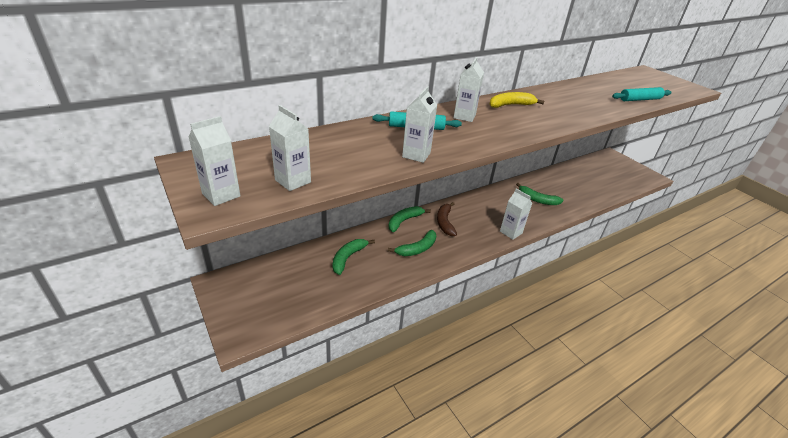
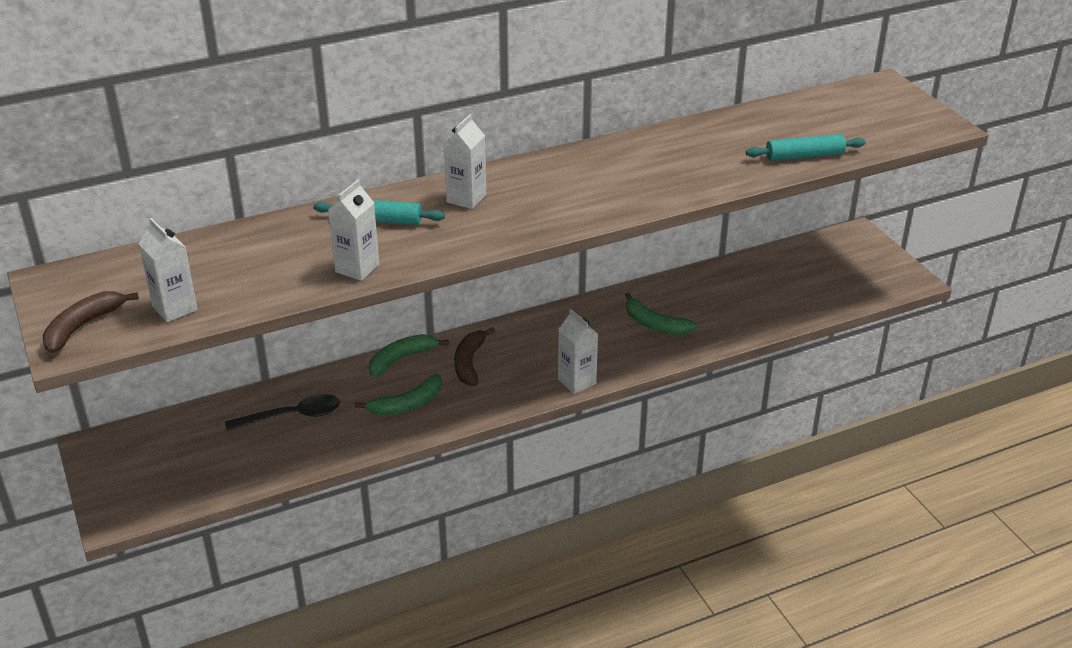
camera: 10 degrees right, 0 degrees up
white carton [189,116,240,206] -> brown banana [43,291,139,353]
green banana [332,239,375,275] -> black spoon [225,394,340,431]
yellow banana [490,92,544,108] -> none

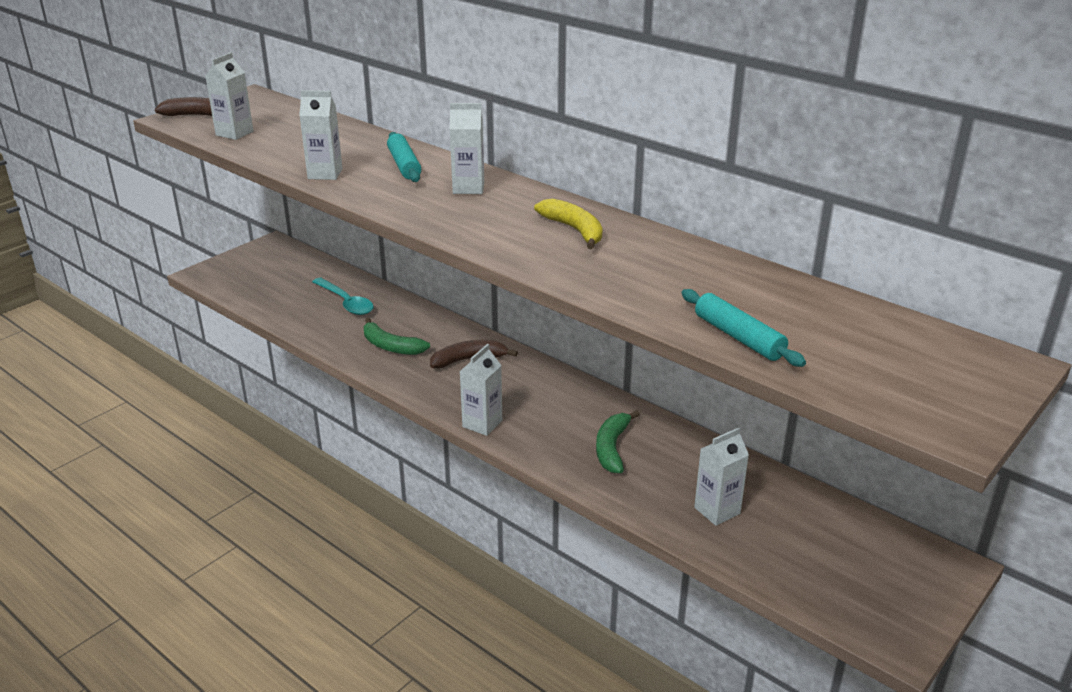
camera: 65 degrees right, 5 degrees down
black spoon [225,394,340,431] -> turquoise spoon [312,278,374,315]
green banana [369,334,449,377] -> none
none -> yellow banana [534,199,603,249]
none -> white carton [694,428,749,526]

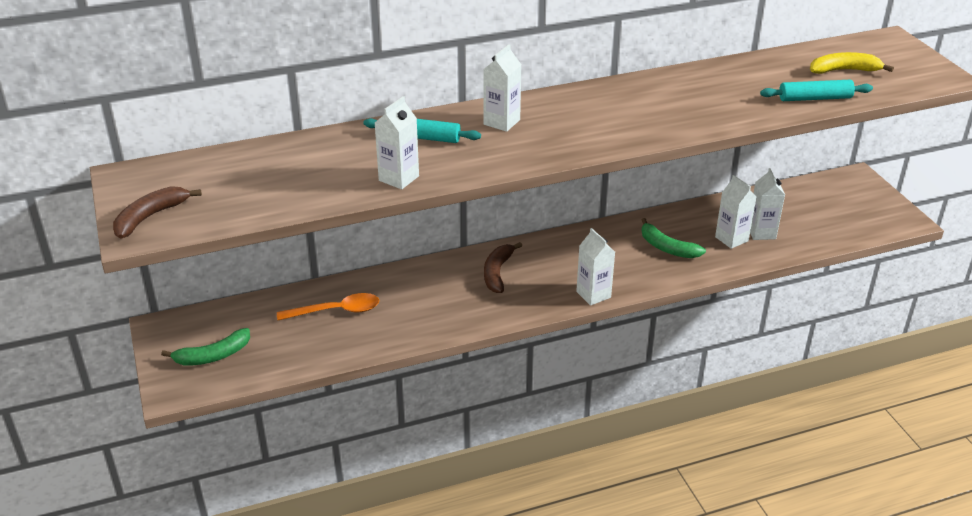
camera: 60 degrees left, 5 degrees up
white carton [205,52,253,140] -> white carton moved to [715,175,757,249]
turquoise spoon [312,278,374,315] -> orange spoon [277,293,379,320]
green banana [364,318,430,355] -> green banana moved to [161,328,250,365]
yellow banana [534,199,603,249] -> yellow banana moved to [810,52,894,74]

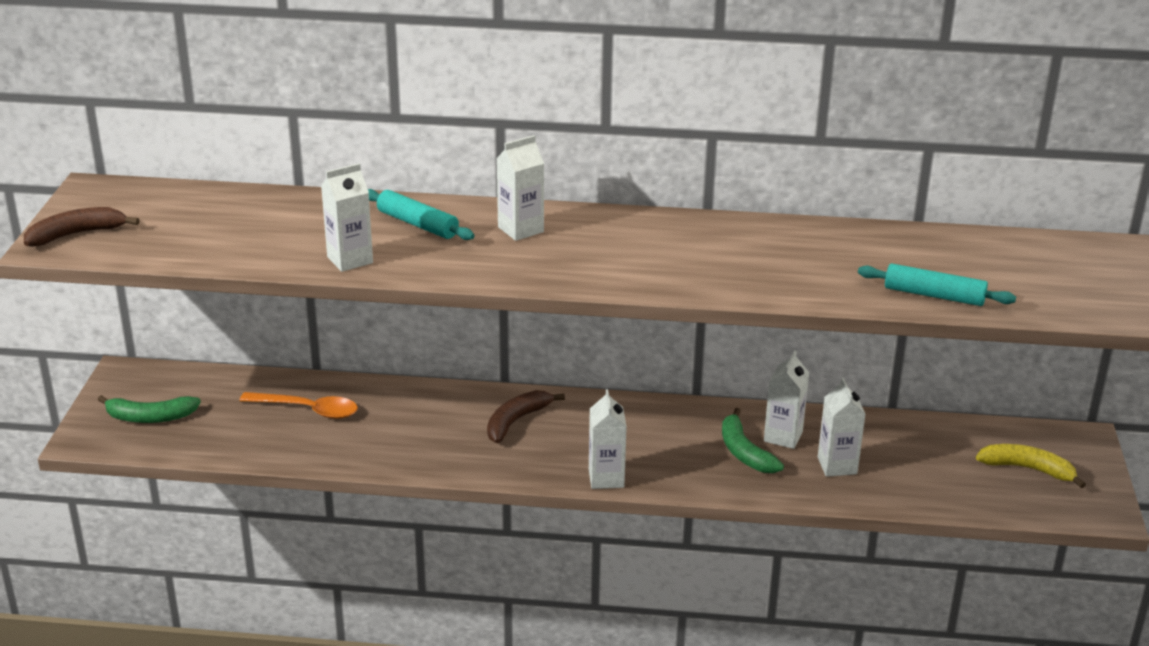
camera: 25 degrees right, 5 degrees down
white carton [750,168,785,240] -> white carton moved to [764,351,809,449]
yellow banana [810,52,894,74] -> yellow banana moved to [976,444,1086,488]

